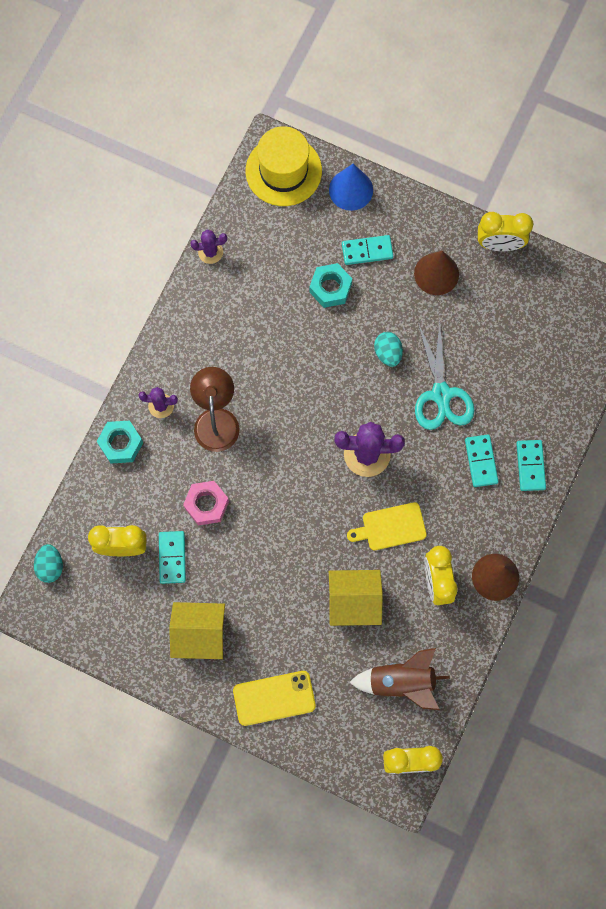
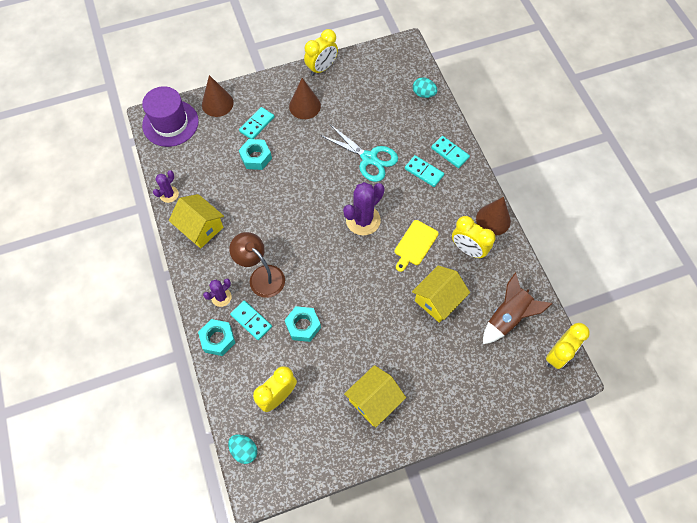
camera: 45 degrees left, 10 degrees down
turquoise domino [159,531,186,584] -> turquoise domino moved to [230,301,272,340]
pink nut [183,481,229,526] -> turquoise nut [285,306,321,342]
yellow phone [233,671,316,726] -> none
yellow hat [246,126,322,206] -> purple hat [142,86,199,147]
blue cone [329,164,373,211] -> brown cone [202,75,234,117]
turquoise egg [374,332,403,367] -> turquoise egg moved to [413,77,437,98]
none -> yellow house [169,194,224,248]

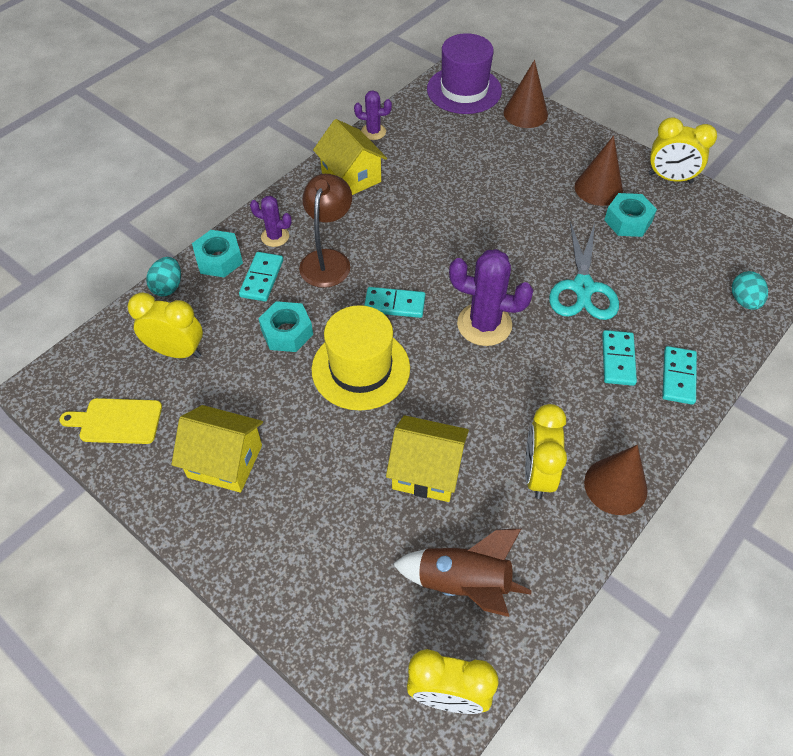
camera: 60 degrees right, 10 degrees down
yellow house [169,194,224,248] -> yellow house turned 45 degrees counterclockwise [313,119,387,195]
turquoise egg [228,435,257,464] -> turquoise egg moved to [146,257,181,296]
turquoise domino [239,107,274,139] -> turquoise domino moved to [364,287,425,318]
turquoise nut [239,139,272,170] -> turquoise nut moved to [604,193,657,237]
yellow cutting board [395,220,438,272] -> yellow cutting board moved to [59,398,162,444]
none -> yellow hat [311,305,410,411]

